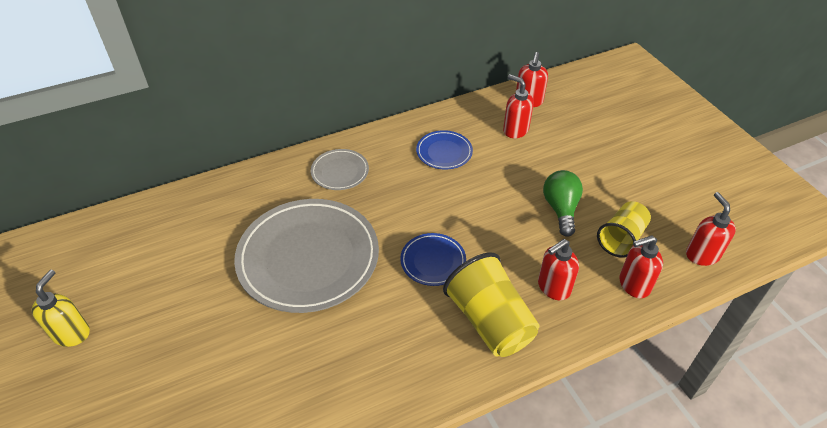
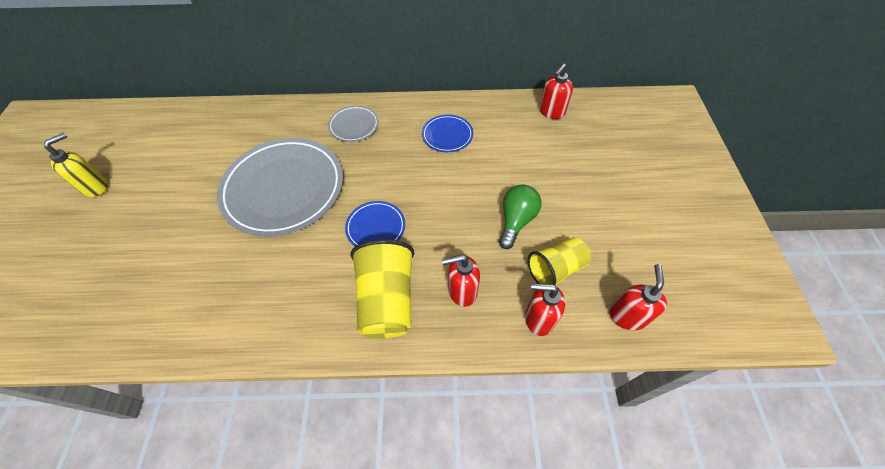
camera: 25 degrees right, 10 degrees up
red soap dispenser [503,74,534,138] -> none

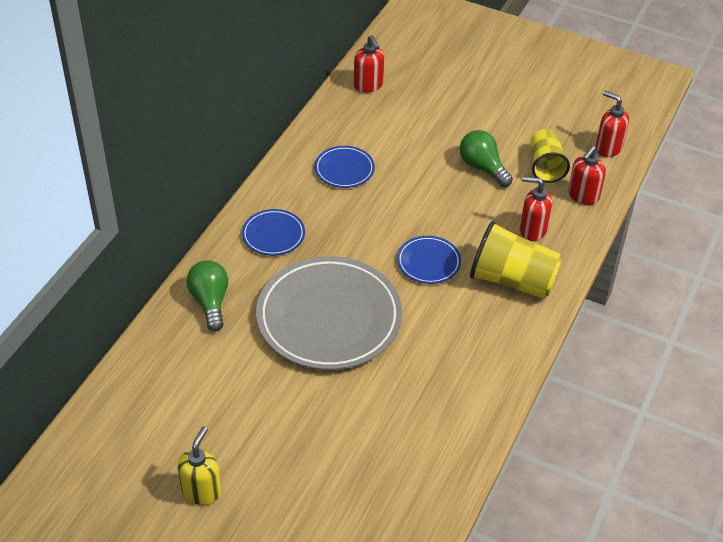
camera: 65 degrees left, 10 degrees down
yellow soap dispenser [44,133,108,197] -> yellow soap dispenser turned 45 degrees clockwise [177,426,221,505]
grey plate [328,106,379,142] -> blue plate [242,209,305,256]
red soap dispenser [442,254,480,307] -> red soap dispenser turned 90 degrees clockwise [520,176,552,241]
none -> green light bulb [186,260,228,332]

